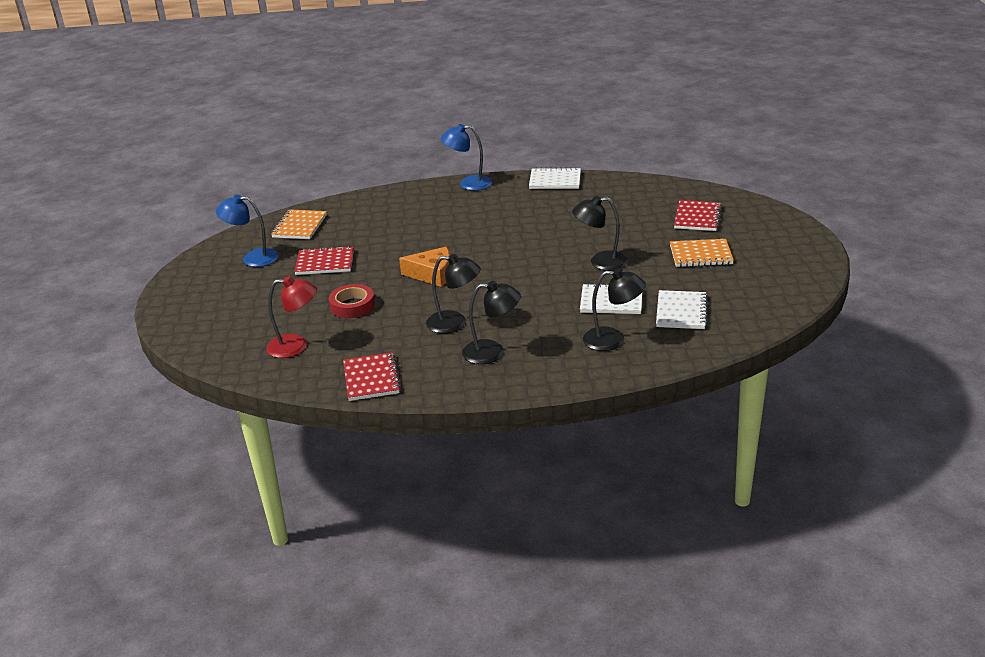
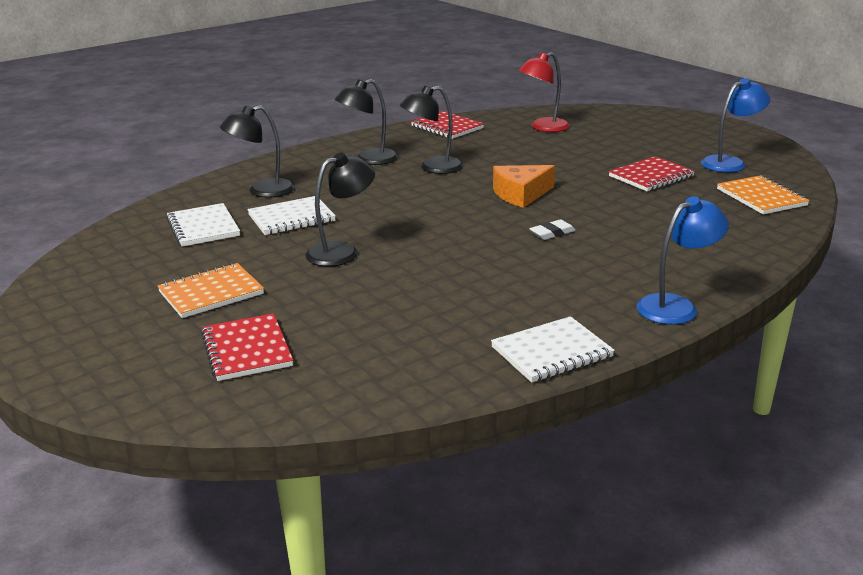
camera: 145 degrees right, 5 degrees down
red tape [329,284,375,318] -> none
none -> white eraser [529,219,576,240]

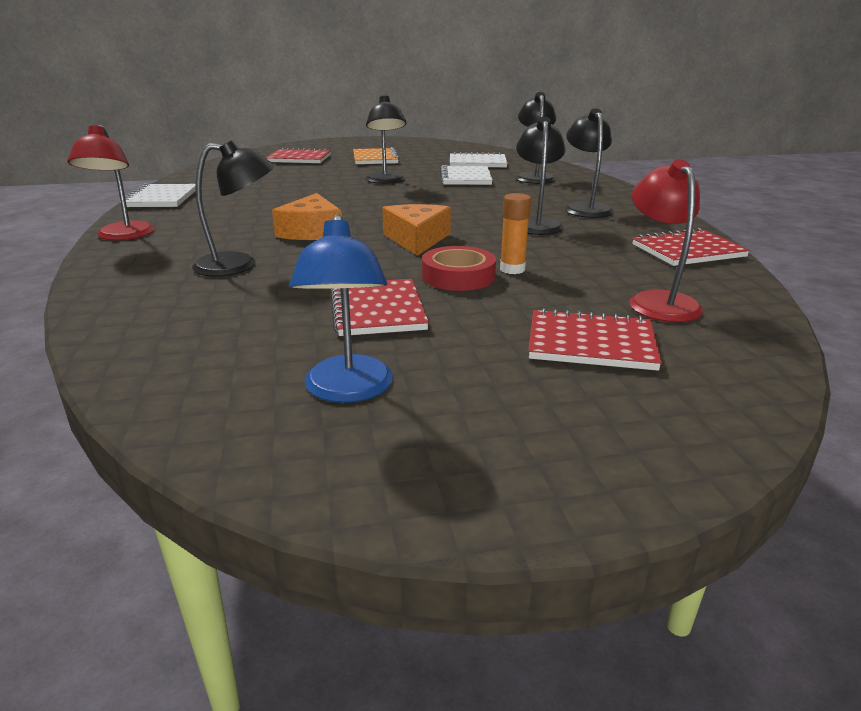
camera: 115 degrees right, 0 degrees up
white eraser [529,219,576,240] -> orange cheese [272,193,342,240]
blue lamp [637,196,729,325] -> red lamp [67,125,155,240]
orange notebook [717,175,810,214] -> none
none -> black lamp [192,140,274,276]
none -> red tape [422,246,496,291]
none -> orange glue stick [500,193,531,274]
none -> red notebook [528,308,662,371]

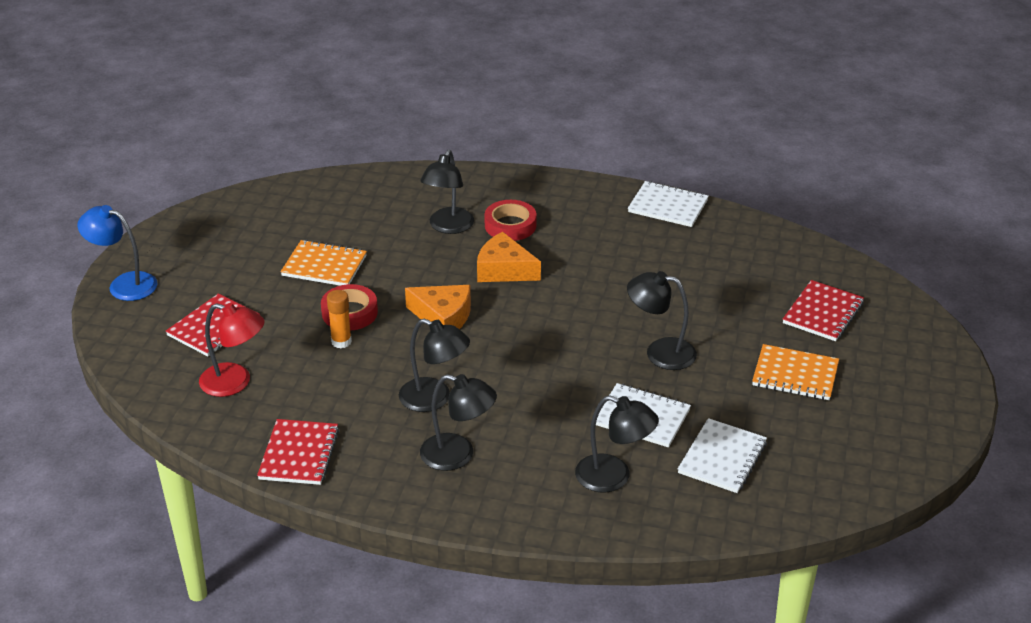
camera: 115 degrees right, 10 degrees up
red lamp [67,125,155,240] -> none
blue lamp [289,214,393,403] -> blue lamp moved to [78,205,158,301]
red notebook [330,279,429,336] -> orange notebook [281,240,367,286]
none -> red tape [484,200,537,241]

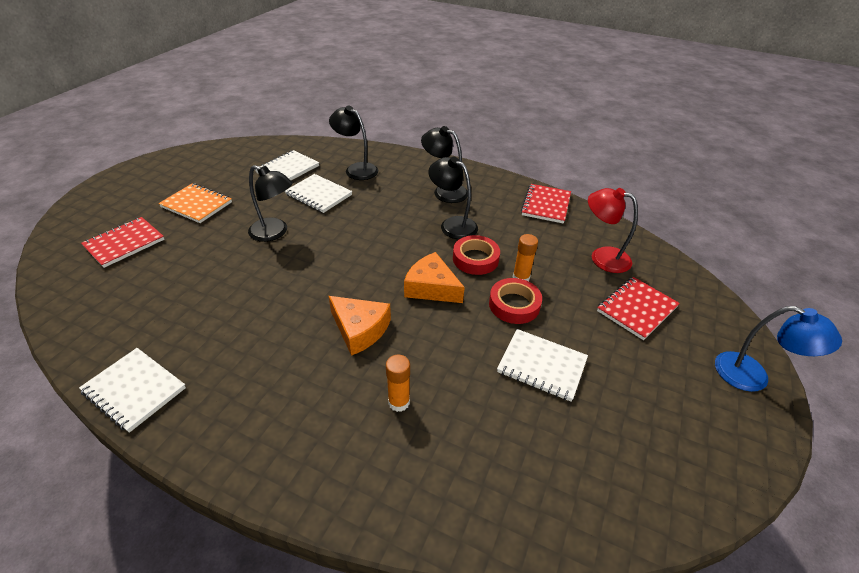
camera: 170 degrees left, 5 degrees up
orange notebook [281,240,367,286] -> white notebook [497,329,588,402]
black lamp [420,150,474,234] -> orange glue stick [386,355,410,412]
red tape [484,200,537,241] -> red tape moved to [453,235,500,275]

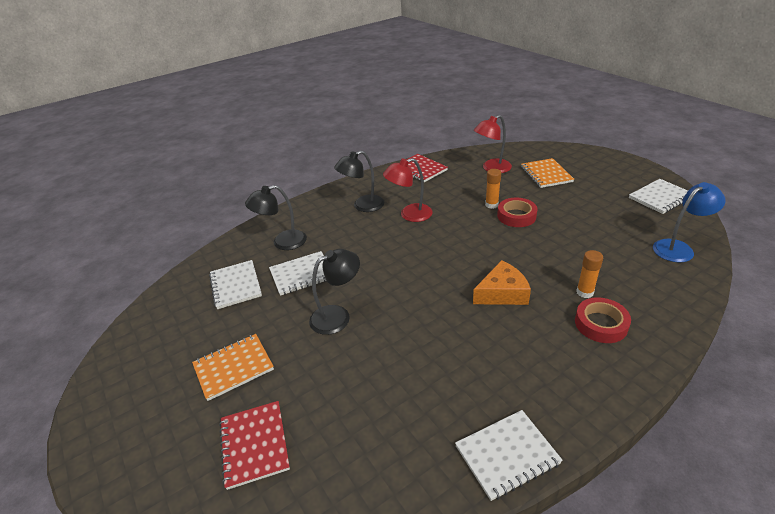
camera: 55 degrees left, 5 degrees down
orange cheese [404,252,465,303] -> none
black lamp [428,156,478,239] -> red lamp [383,158,433,222]
red tape [453,235,500,275] -> red tape moved to [575,297,631,343]
white notebook [497,329,588,402] -> white notebook moved to [629,179,688,214]
red notebook [597,277,680,340] -> orange notebook [521,158,574,188]
blue lamp [715,306,842,392] -> blue lamp moved to [653,182,726,263]

